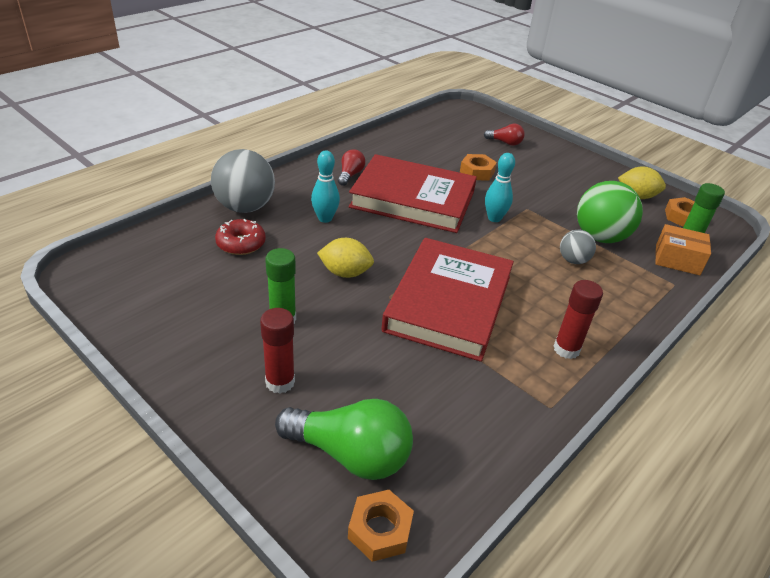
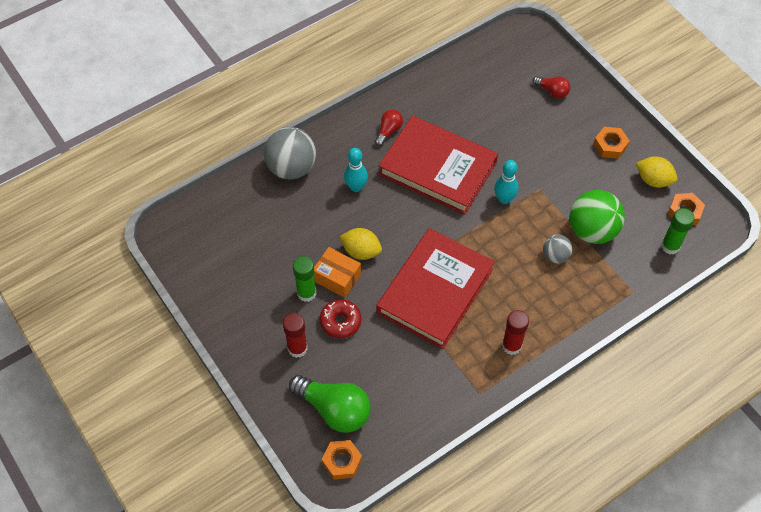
camera: 15 degrees right, 20 degrees up
red donut [215,219,266,255] -> red donut moved to [320,299,361,338]
orange nut [460,154,497,180] -> orange nut moved to [593,127,630,159]
orange box [655,224,711,275] -> orange box moved to [314,247,361,298]

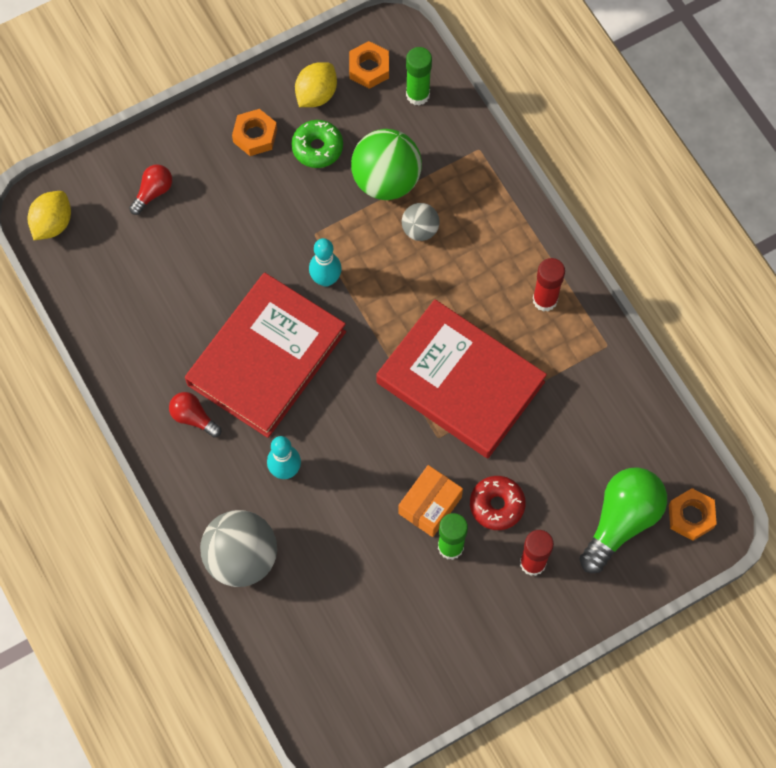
camera: 85 degrees left, 10 degrees up
yellow lemon [339,228,382,260] -> yellow lemon moved to [27,191,71,240]
none -> green donut [291,120,343,168]

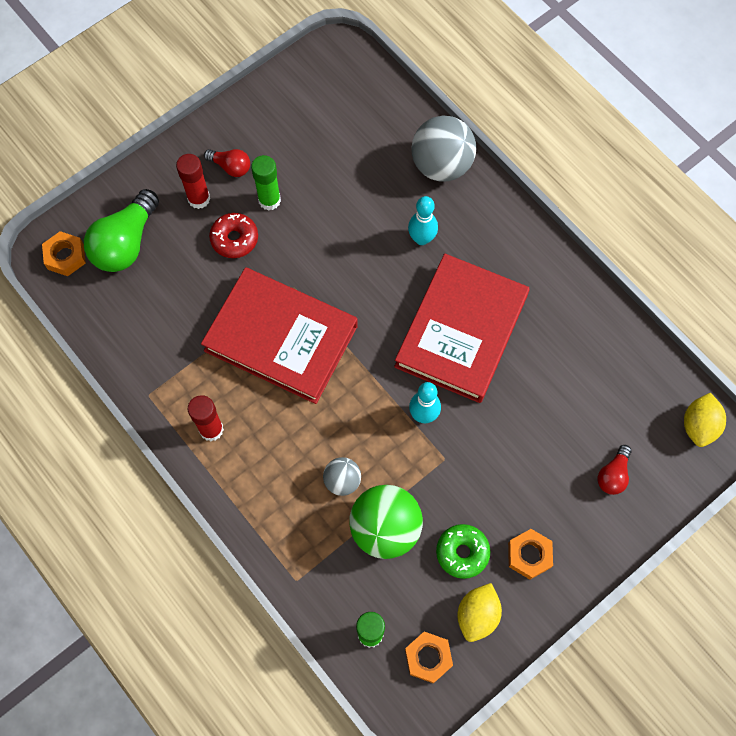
camera: 170 degrees right, 0 degrees up
red light bulb [169,392,221,437] -> red light bulb moved to [204,149,250,177]
orange box [398,465,463,537] -> none

